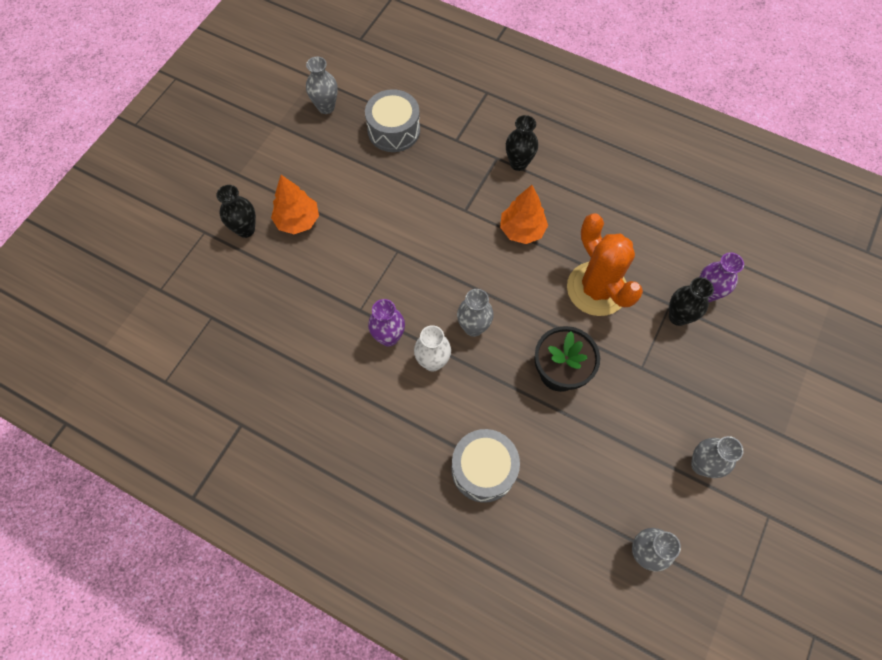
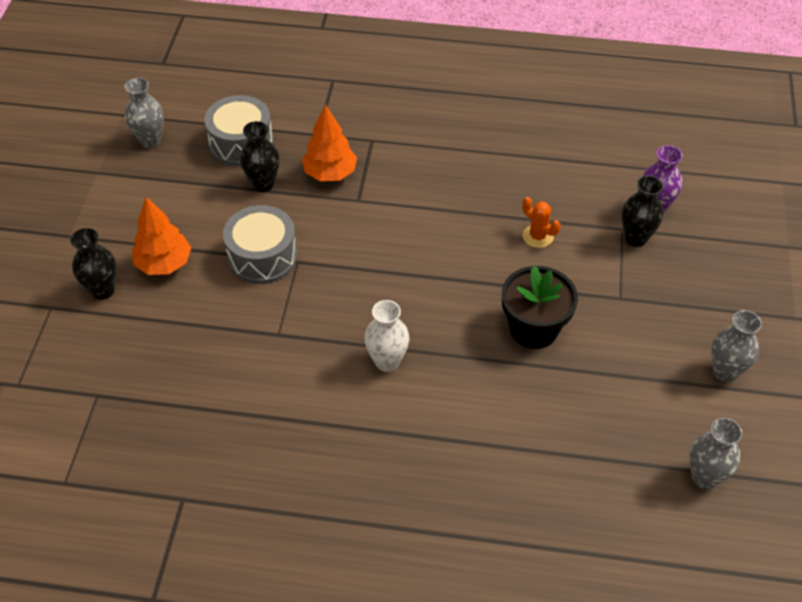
camera: 20 degrees left, 15 degrees down
purple vase [368,299,405,347] -> none
grey drum [451,429,520,503] -> grey drum moved to [223,205,297,284]
grey vase [457,289,494,337] -> none
orange tree [500,185,548,244] -> orange tree moved to [302,105,357,181]
black vase [506,115,538,171] -> black vase moved to [240,121,280,192]
orange cactus [567,213,643,316] -> orange cactus [522,197,561,248], size x0.44

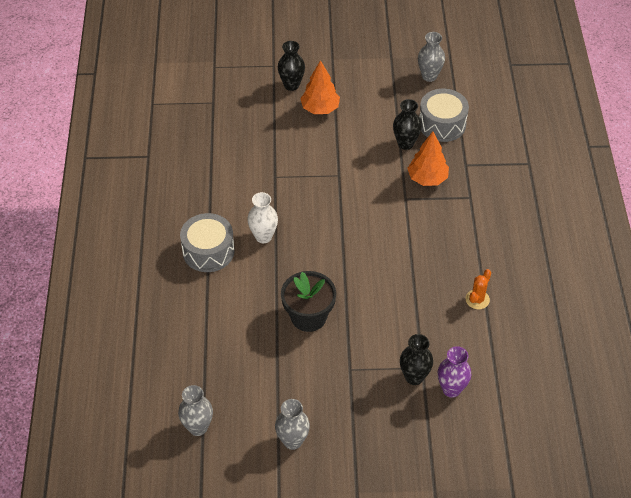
camera: 80 degrees right, 0 degrees up
grey drum [223,205,297,284] -> grey drum moved to [180,213,235,272]
orange cactus [522,197,561,248] -> orange cactus moved to [465,269,491,309]

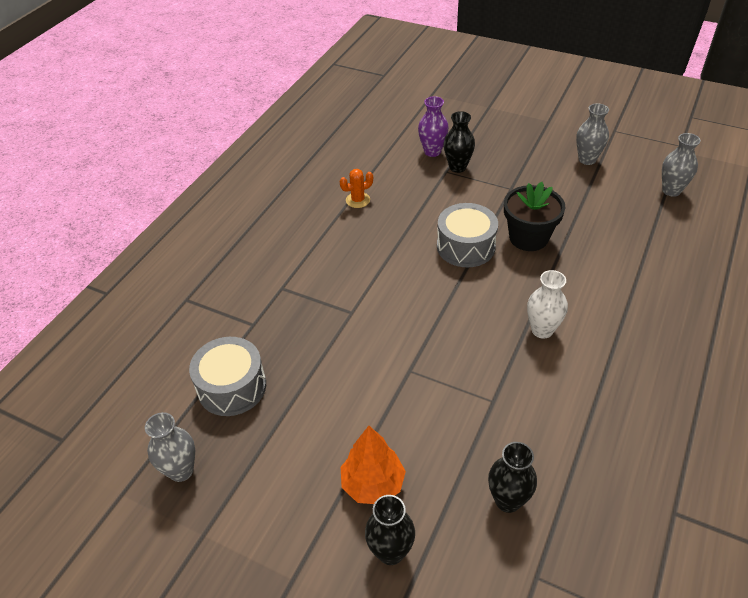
camera: 150 degrees left, 5 degrees down
grey drum [180,213,235,272] -> grey drum moved to [437,203,498,267]
black vase [393,99,422,150] -> black vase moved to [488,442,537,513]
orange tree [407,132,449,186] -> none

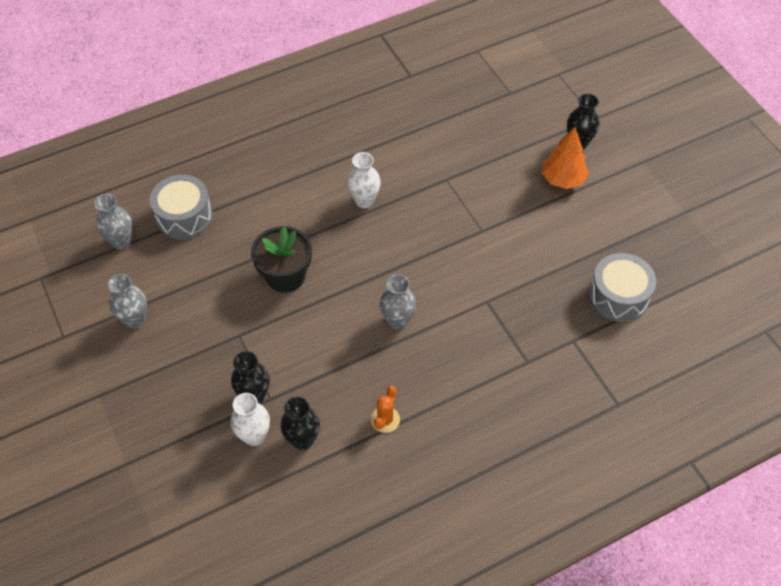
camera: 145 degrees left, 10 degrees up
grey vase [145,412,195,482] -> grey vase moved to [380,274,416,330]
orange cactus [340,169,373,208] -> orange cactus turned 75 degrees counterclockwise [371,386,400,433]
purple vase [418,96,449,157] -> white vase [231,393,270,446]
grey drum [437,203,498,267] -> grey drum moved to [150,175,213,239]
black vase [488,442,537,513] -> black vase moved to [281,397,320,450]

